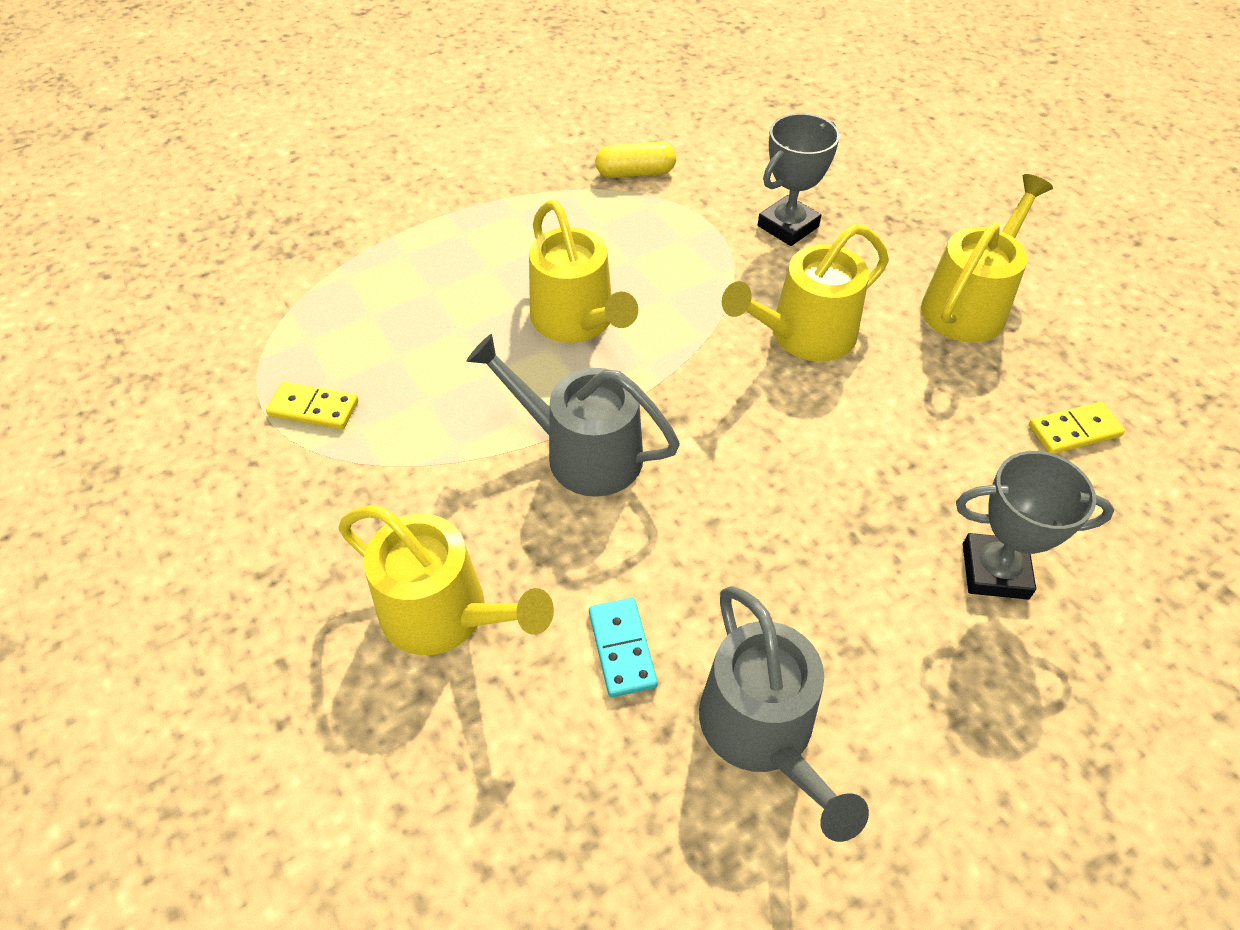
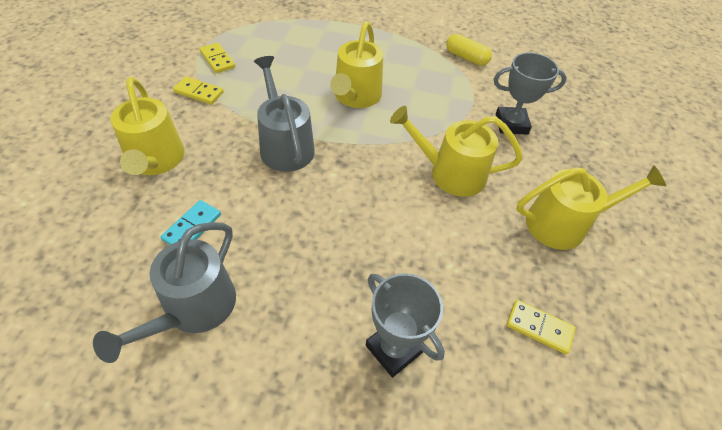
camera: 40 degrees right, 0 degrees up
none -> yellow domino [173,76,224,105]

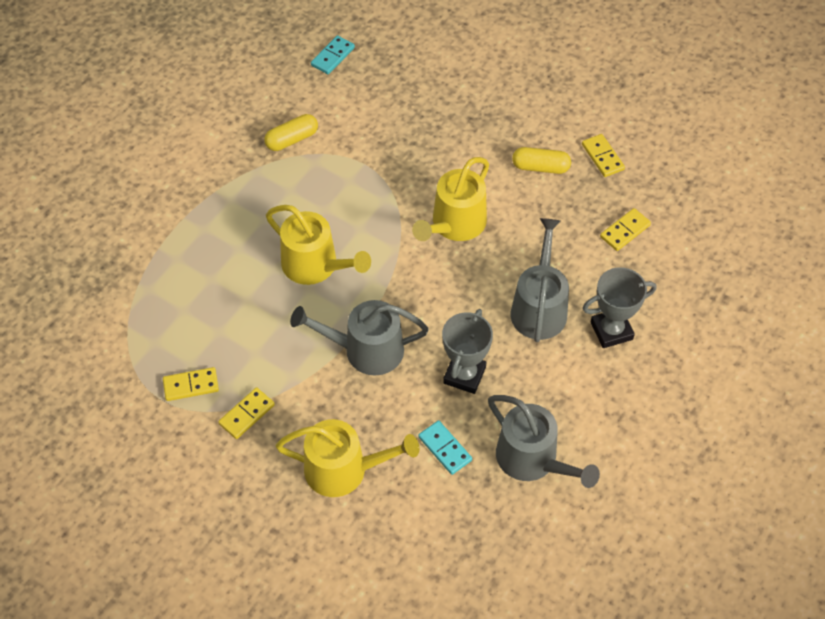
camera: 65 degrees left, 5 degrees up
grey trophy [494,52,567,135] -> grey trophy moved to [442,309,493,394]
yellow watering can [516,165,666,250] -> yellow capsule [512,147,571,174]
none -> turquoise domino [311,35,355,74]
none -> grey watering can [511,218,569,342]
none -> yellow domino [582,134,625,177]

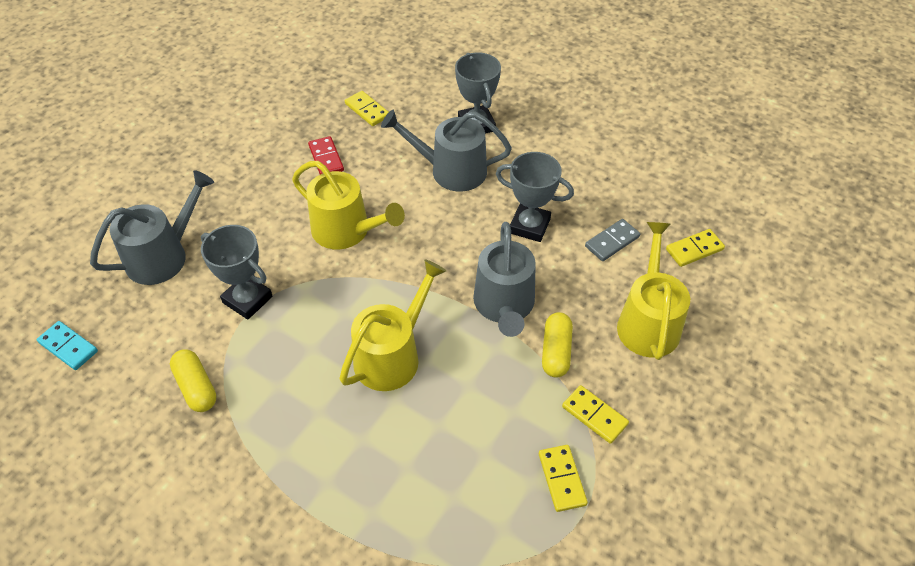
camera: 90 degrees left, 5 degrees down
turquoise domino [418,420,472,475] -> grey domino [585,219,640,261]
grey watering can [488,395,600,488] -> grey watering can moved to [90,170,214,285]
yellow capsule [512,147,571,174] -> yellow capsule moved to [542,312,573,377]
yellow domino [582,134,625,177] -> yellow domino moved to [666,229,725,267]
none -> grey trophy [201,225,272,320]
none -> red domino [308,136,344,174]

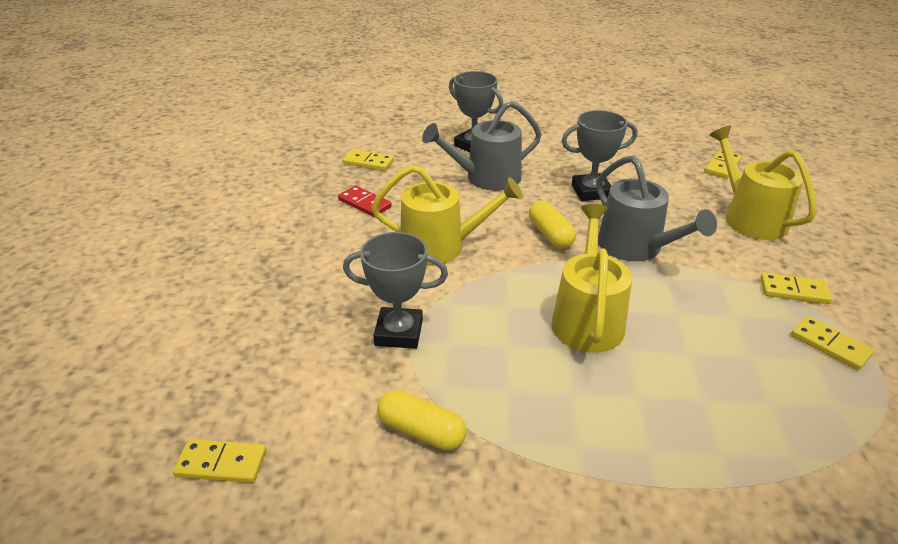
camera: 30 degrees left, 15 degrees down
turquoise domino [37,321,98,370] -> yellow domino [173,439,266,483]
grey watering can [90,170,214,285] -> none
yellow capsule [542,312,573,377] -> yellow capsule moved to [529,200,576,248]
grey domino [585,219,640,261] -> none

